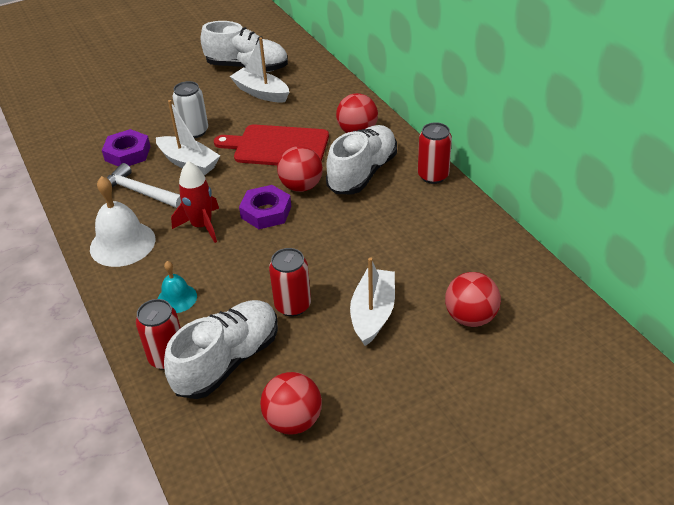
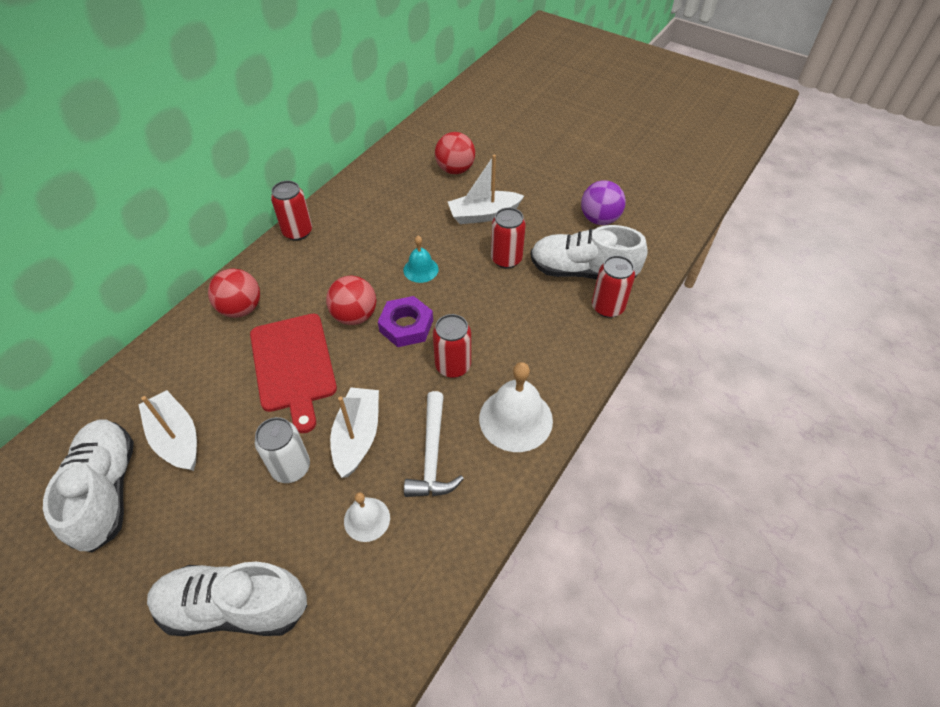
camera: 120 degrees left, 10 degrees up
purple nut [102,129,151,167] -> white bell [344,492,390,542]
turquoise bell [158,261,197,313] -> turquoise bell moved to [403,236,439,283]
red rocket [171,161,219,243] -> red can [433,314,471,378]
white boat [230,37,289,102] -> white boat turned 135 degrees clockwise [139,390,197,471]
red ball [260,372,322,435] -> purple ball [581,180,626,225]
white shoe [326,125,397,194] -> white shoe moved to [147,562,307,636]

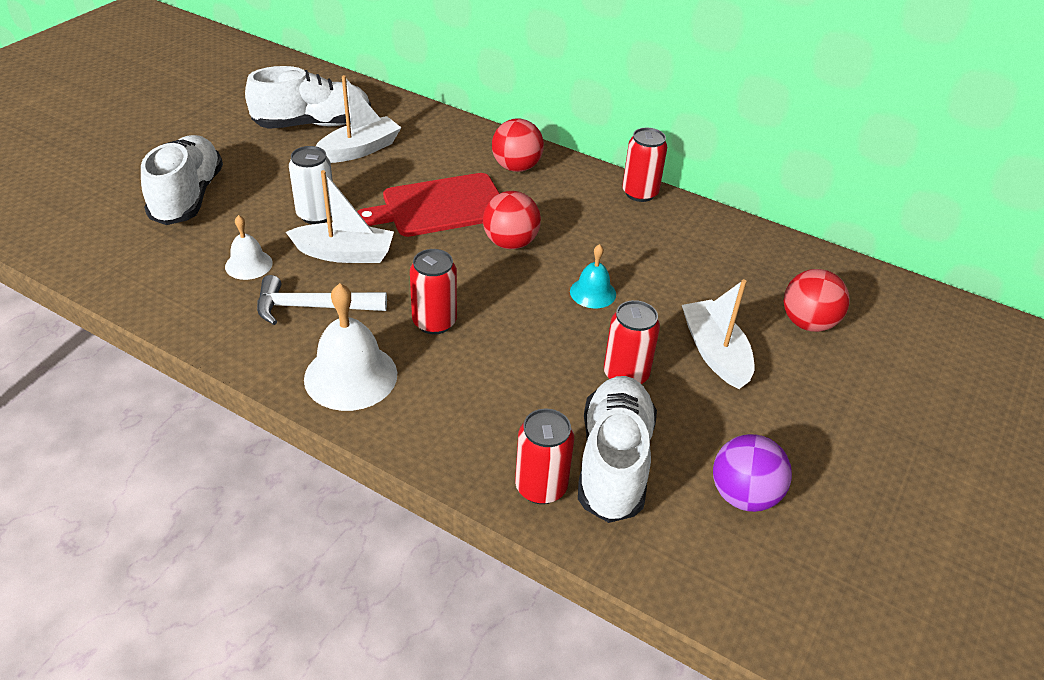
camera: 85 degrees right, 10 degrees down
purple nut [378,296,433,347] -> none

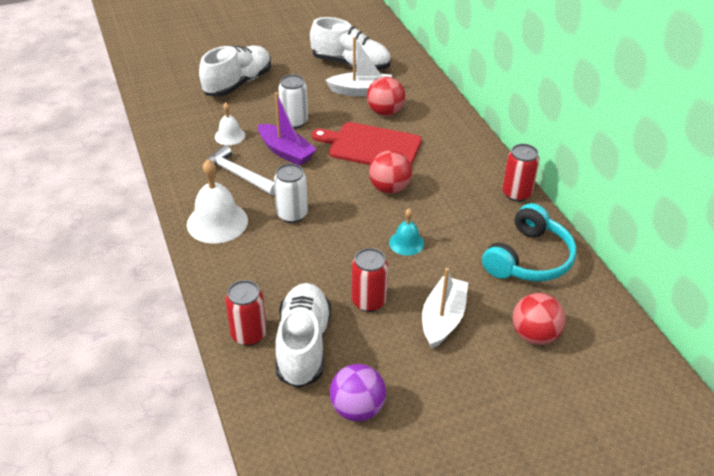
camera: 40 degrees right, 0 degrees up
white boat [286,170,394,263] -> purple boat [258,92,317,166]
red can [410,249,457,334] -> white can [274,164,308,223]
red ball [492,118,544,172] -> red ball moved to [367,77,405,116]
white shoe [578,376,657,523] -> white shoe turned 45 degrees counterclockwise [275,283,331,388]
none -> turquoise headphones [482,203,576,282]

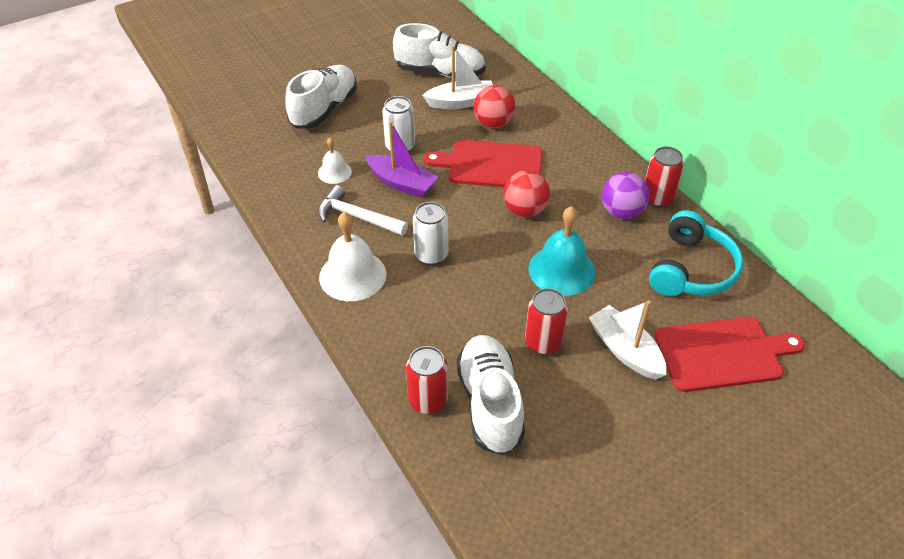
camera: 10 degrees left, 5 degrees up
purple ball [330,364,386,421] -> purple ball moved to [602,172,650,219]
turquoise bell [389,208,424,256] -> turquoise bell [528,206,596,296], size x1.77
white boat [422,268,468,349] -> white boat turned 45 degrees counterclockwise [588,300,667,380]
red ball [512,293,566,345] -> red cutting board [655,317,805,392]

